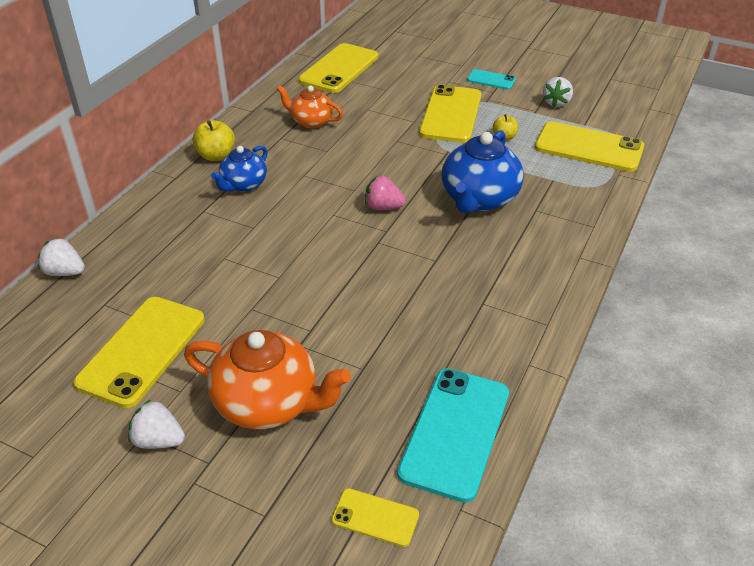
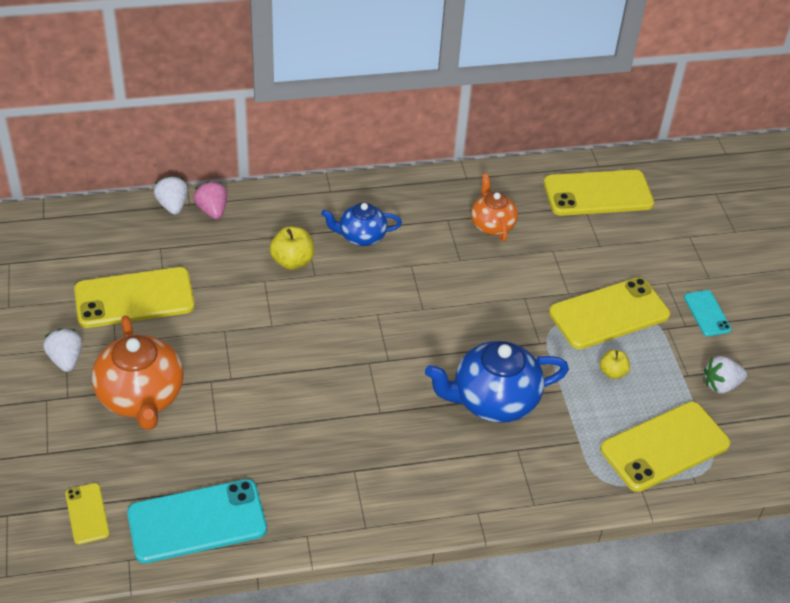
camera: 50 degrees right, 5 degrees up
yellow apple [193,120,235,161] -> yellow apple moved to [270,226,314,270]
pink strawberry [365,176,406,210] -> pink strawberry moved to [194,181,227,220]
yellow phone [535,121,644,172] -> yellow phone turned 75 degrees clockwise [600,402,730,492]

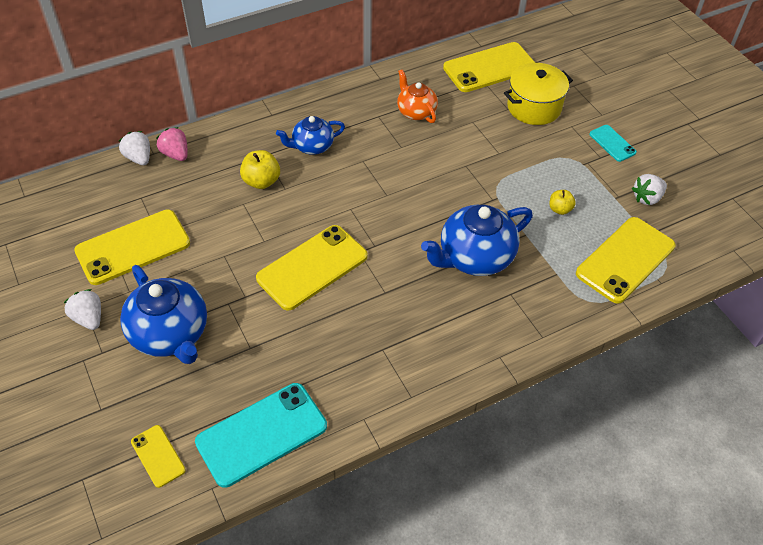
camera: 15 degrees left, 5 degrees up
orange teapot [92,316,184,430] -> blue teapot [120,265,207,364]
yellow phone [549,277,670,349] -> yellow phone moved to [256,225,368,311]
none -> yellow pot [504,63,573,125]

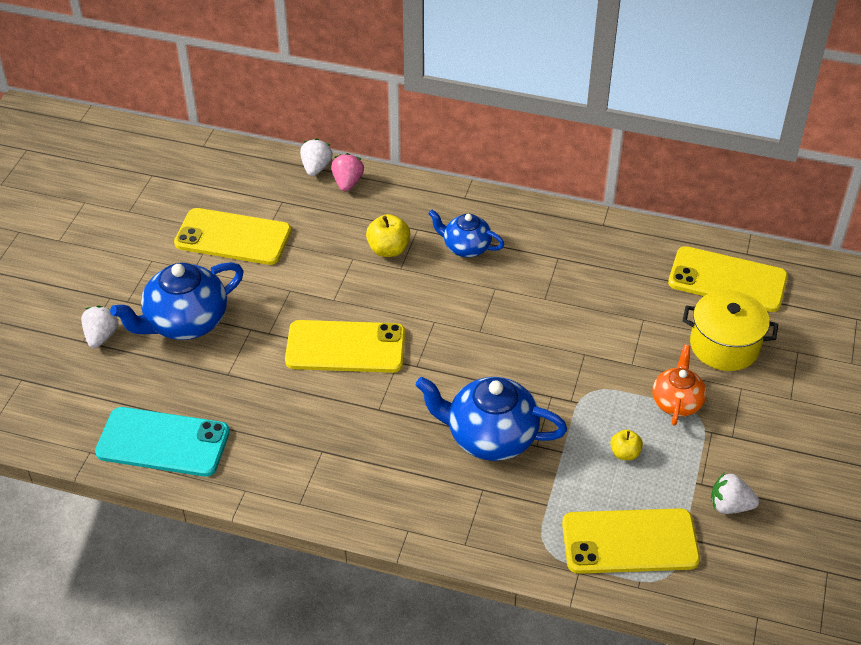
camera: 45 degrees right, 5 degrees down
white strawberry [64,289,101,330] -> white strawberry moved to [81,305,119,348]
blue teapot [120,265,207,364] -> blue teapot turned 45 degrees clockwise [110,262,244,340]
yellow phone [131,425,186,488] -> none
orange teapot [397,69,438,123] -> orange teapot moved to [652,345,706,426]
turquoise phone [590,125,637,162] -> none

